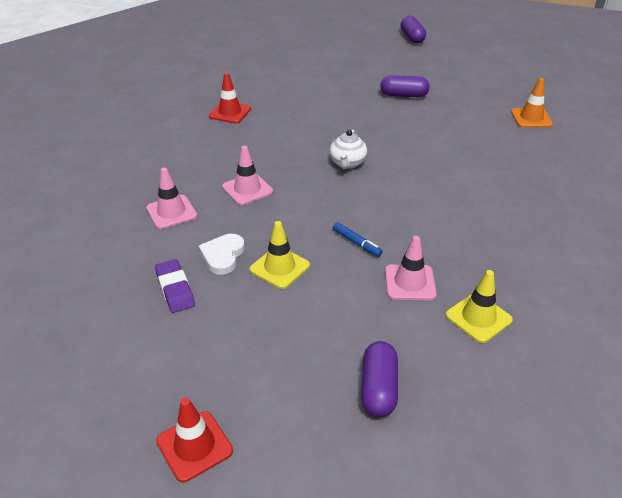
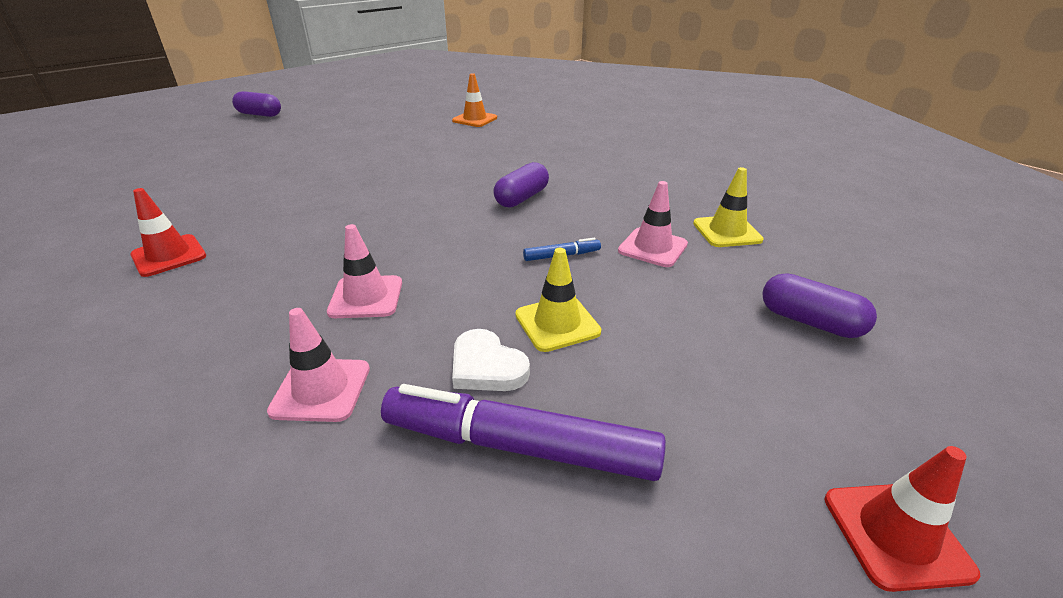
camera: 60 degrees left, 5 degrees down
purple eraser [155,259,195,313] -> purple marker [381,384,666,481]
white teapot [330,129,367,169] -> none
purple capsule [380,75,430,97] -> purple capsule moved to [493,162,549,208]

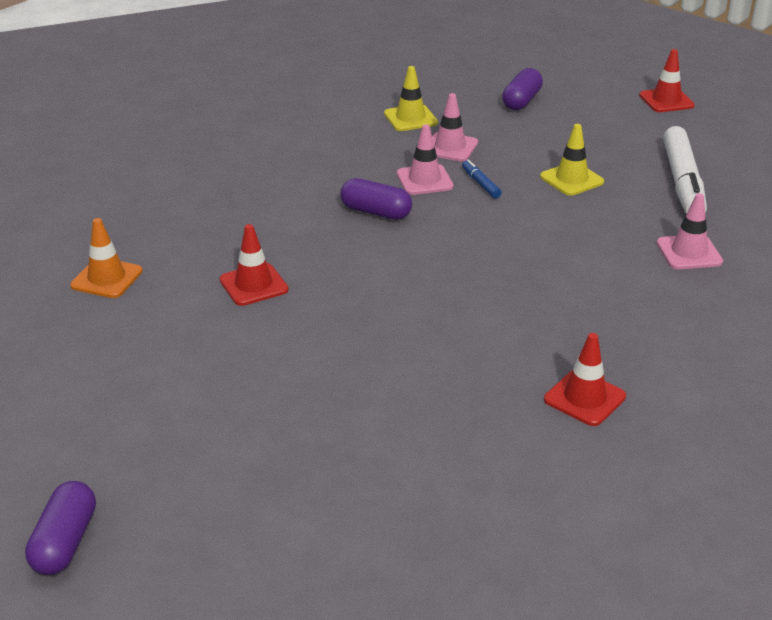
camera: 100 degrees left, 0 degrees up
pink traffic cone [327,224,402,318] -> pink traffic cone moved to [397,124,454,195]
purple marker [381,384,666,481] -> white marker [663,126,707,214]
white heart [452,329,530,391] -> none
none -> red traffic cone [220,224,288,306]

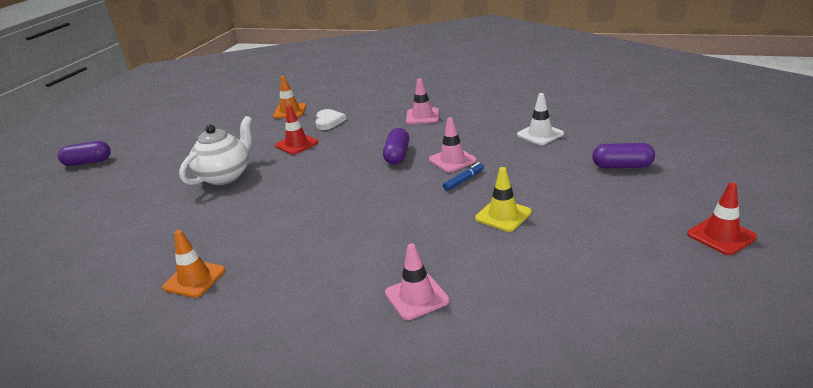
camera: 75 degrees right, 5 degrees down
yellow traffic cone [384,66,438,131] -> white traffic cone [517,93,564,145]
pink traffic cone [432,93,478,161] -> pink traffic cone moved to [406,78,439,124]
red traffic cone [544,333,626,426] -> orange traffic cone [162,230,225,298]
white marker [663,126,707,214] -> none
none -> white teapot [179,116,252,185]
none -> white heart [315,109,346,130]

